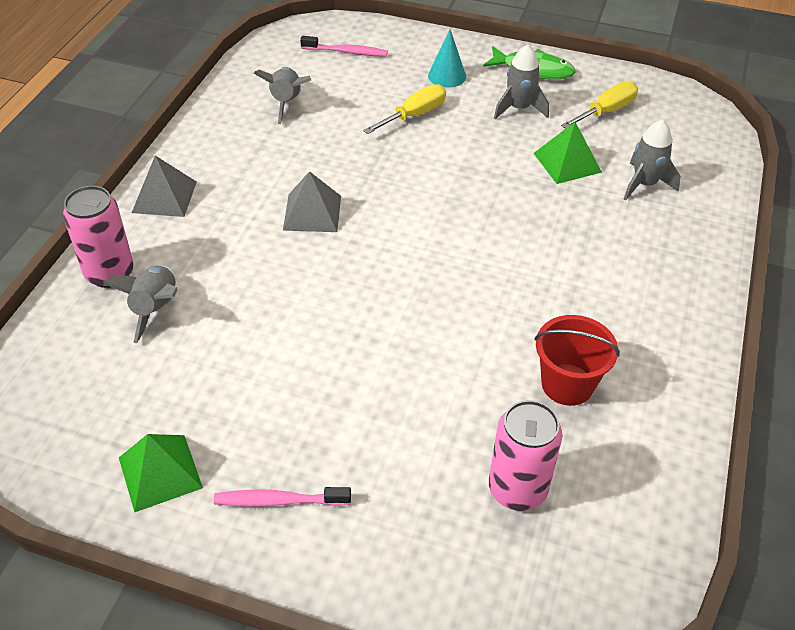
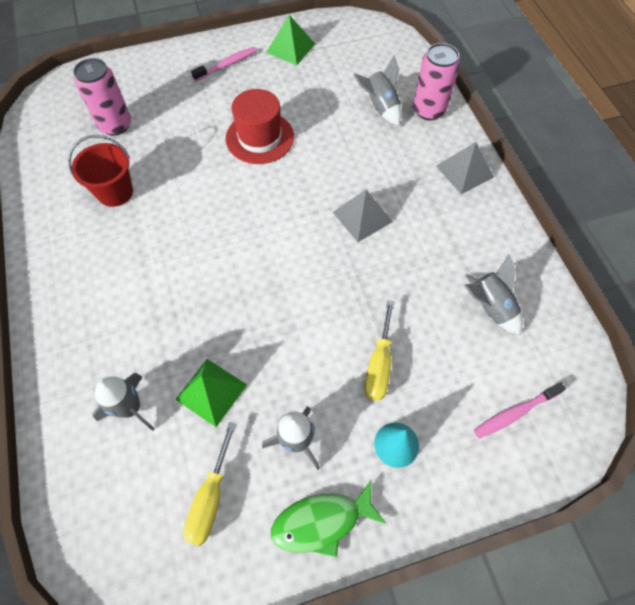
camera: 145 degrees right, 15 degrees up
none -> red hat [226,89,294,164]

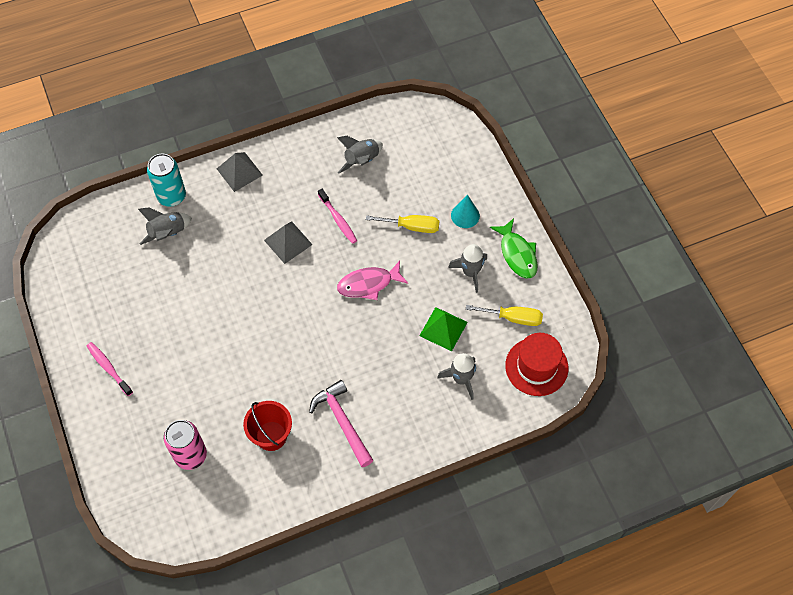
camera: 95 degrees left, 0 degrees up
red hat [226,89,294,164] -> red hat moved to [505,333,568,396]
green pyramid [266,15,315,65] -> none
pink can [413,43,460,120] -> turquoise can [147,154,186,207]
pink toothbrush [474,382,566,438] -> pink toothbrush moved to [318,189,357,244]
none -> pink hammer [309,380,373,467]
none -> pink fish [337,261,408,300]

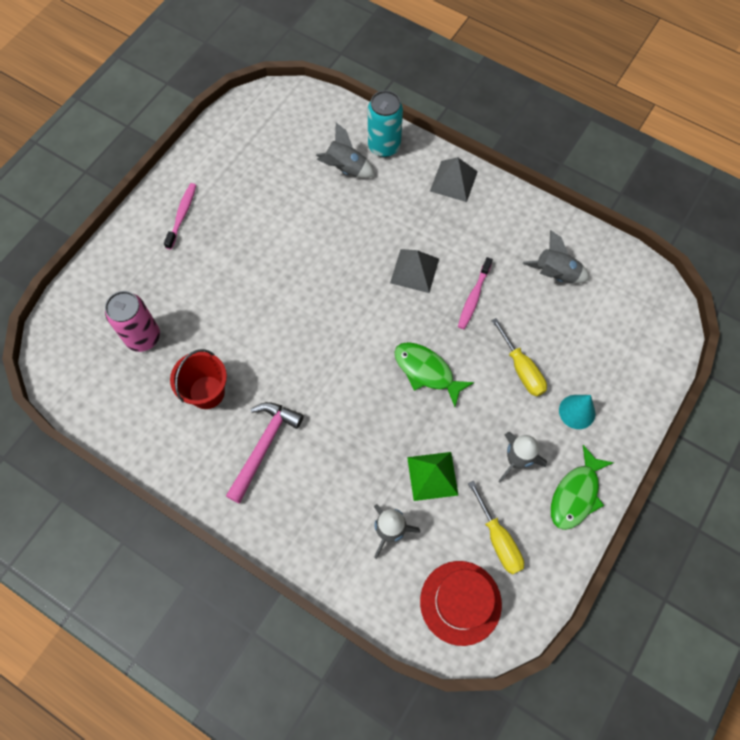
camera: 55 degrees right, 5 degrees up
pink fish [337,261,408,300] -> green fish [394,342,474,407]

